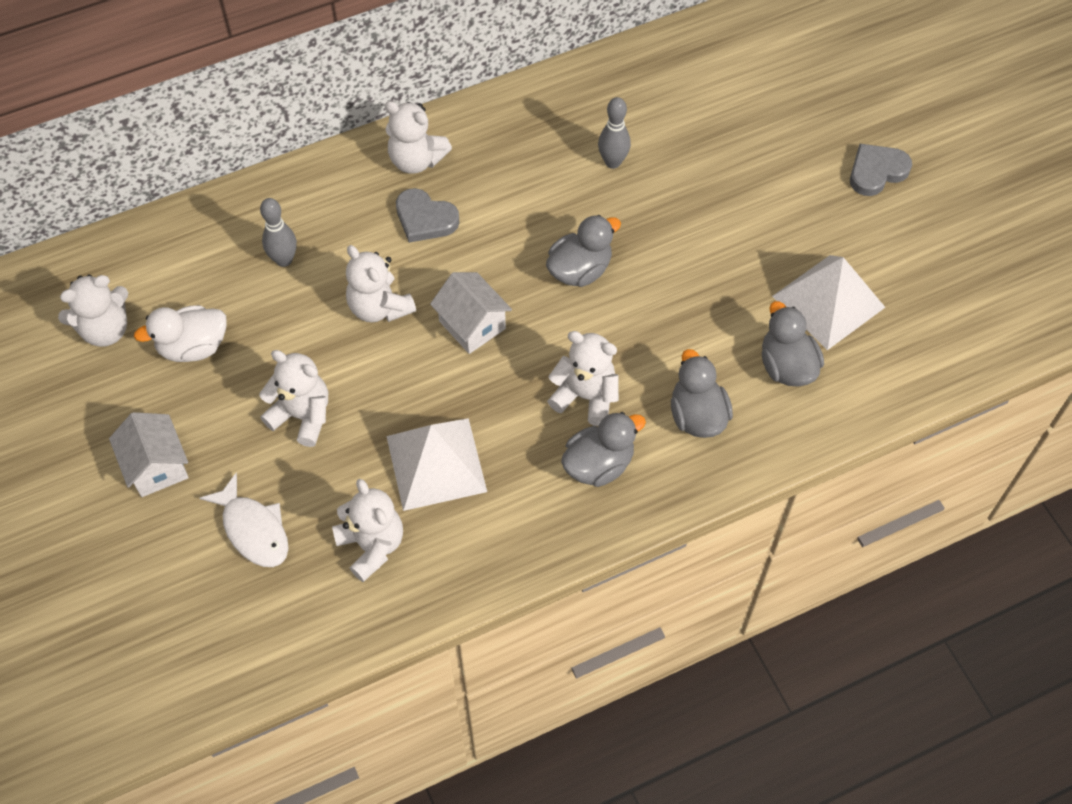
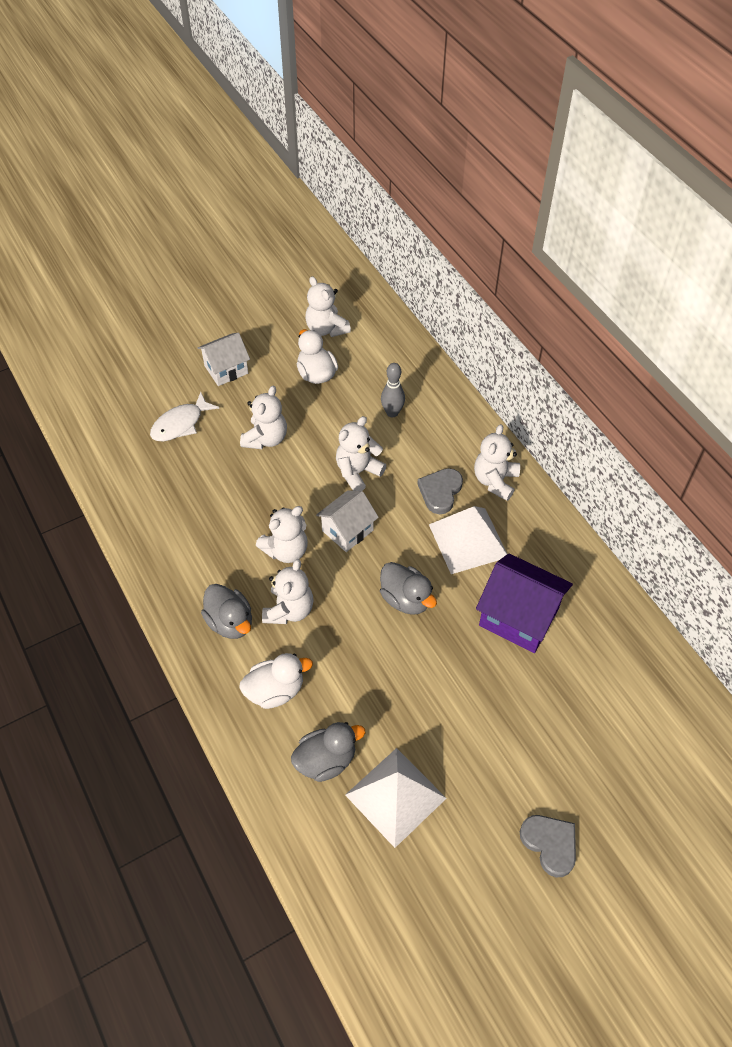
camera: 85 degrees right, 5 degrees down
white teddy bear [332,479,403,582] -> white teddy bear moved to [256,506,308,563]
white pyramid [386,418,487,511] -> white pyramid moved to [429,506,507,574]
grey bowling pin [598,97,631,169] -> purple house [476,553,573,653]
grey duck [671,349,733,438] -> white duck [239,653,313,709]

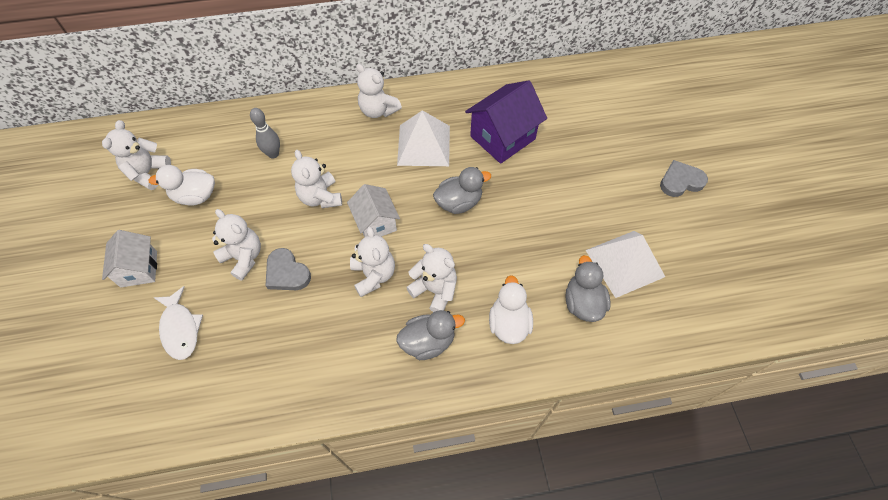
camera: 70 degrees left, 5 degrees up
white teddy bear [305,276,351,337] -> white teddy bear turned 120 degrees clockwise [102,120,171,190]
grey heart [417,468,463,514] -> grey heart moved to [265,248,311,290]

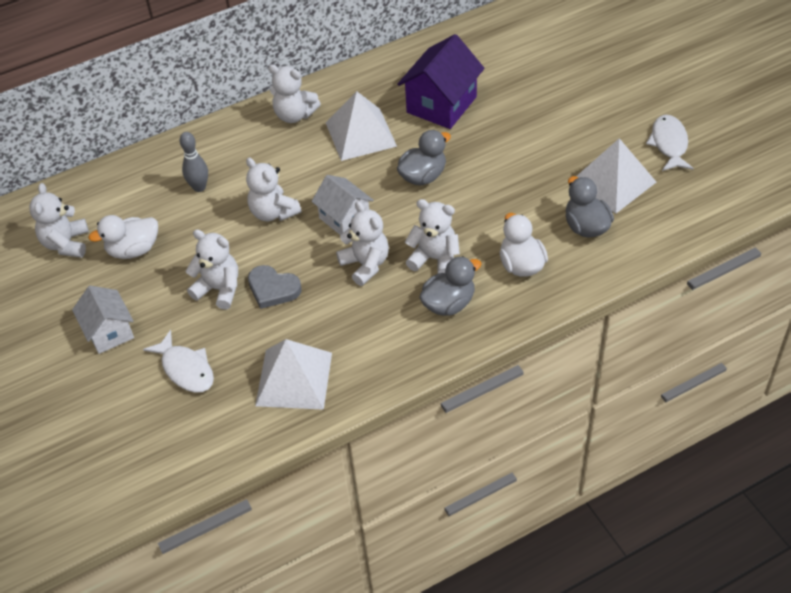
camera: 15 degrees left, 10 degrees down
grey heart [660,160,708,197] -> none
none -> white pyramid [255,339,332,410]
none -> white fish [646,115,694,171]

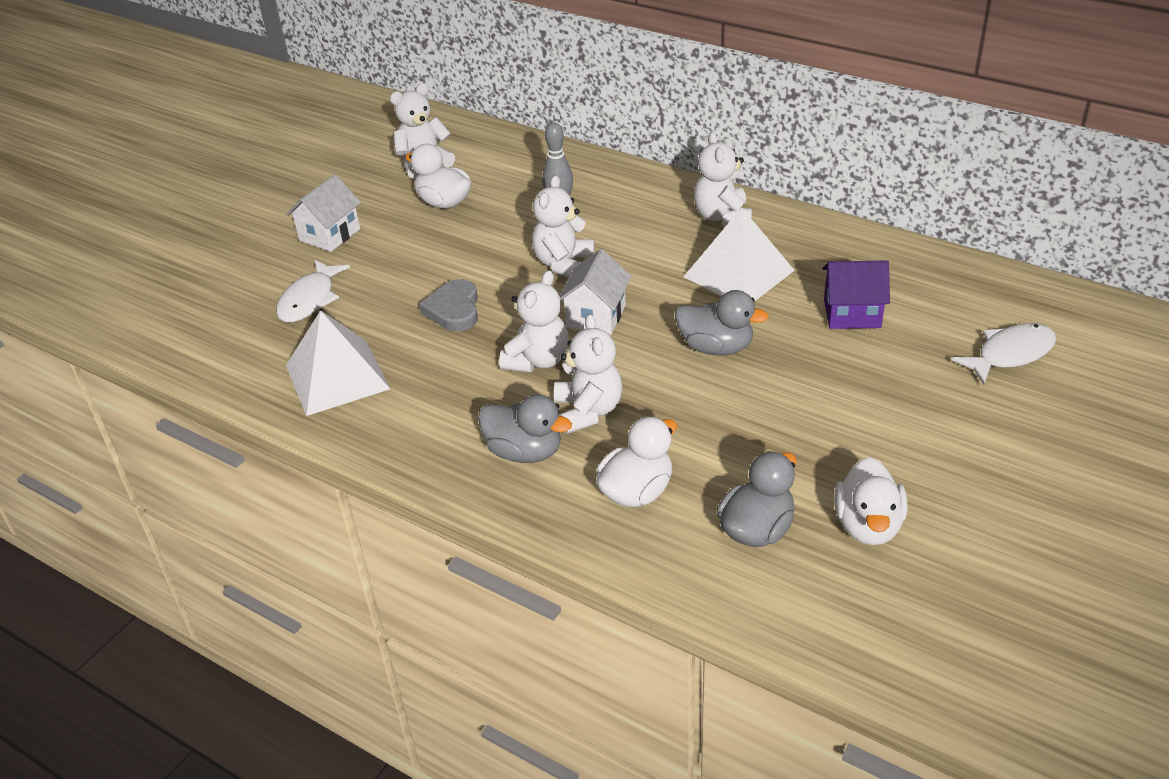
camera: 60 degrees right, 10 degrees down
white teddy bear [186,230,238,310] -> none
purple house [397,34,485,129] -> purple house [823,260,890,329], size x0.65
white pyramid [576,138,656,214] -> white duck [834,457,907,545]
white fish [646,115,694,171] -> white fish moved to [951,323,1056,384]

